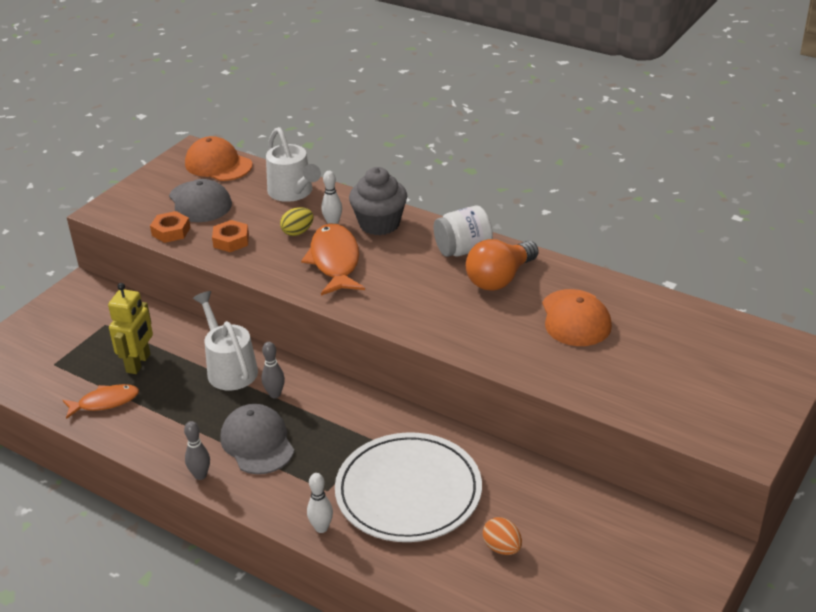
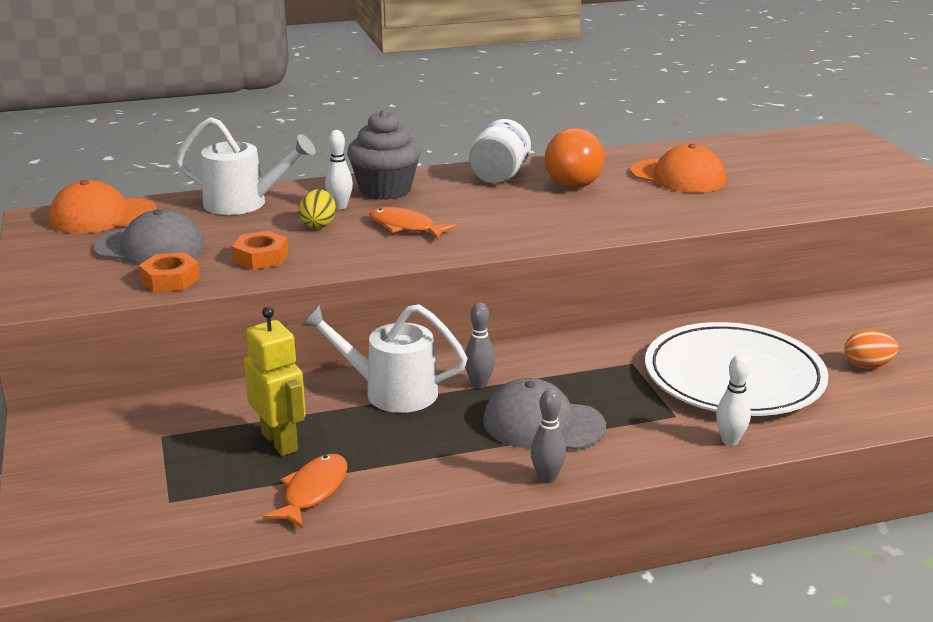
camera: 50 degrees left, 10 degrees down
orange fish [301,224,365,296] -> orange fish [369,207,457,239], size x0.62

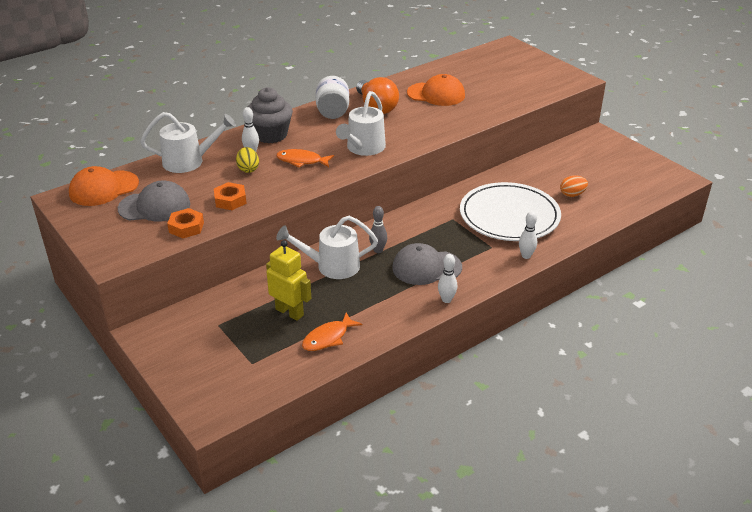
camera: 20 degrees left, 10 degrees up
orange fish [263,454,347,529] -> orange fish turned 135 degrees counterclockwise [302,313,362,351]
grey bowling pin [531,389,566,484] -> white bowling pin [438,254,457,303]
none -> white watering can [336,91,386,156]

